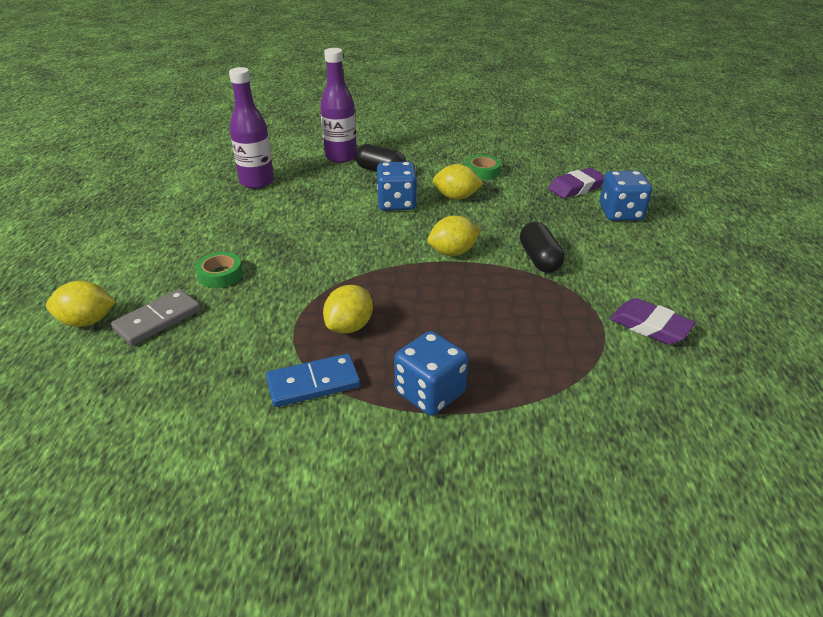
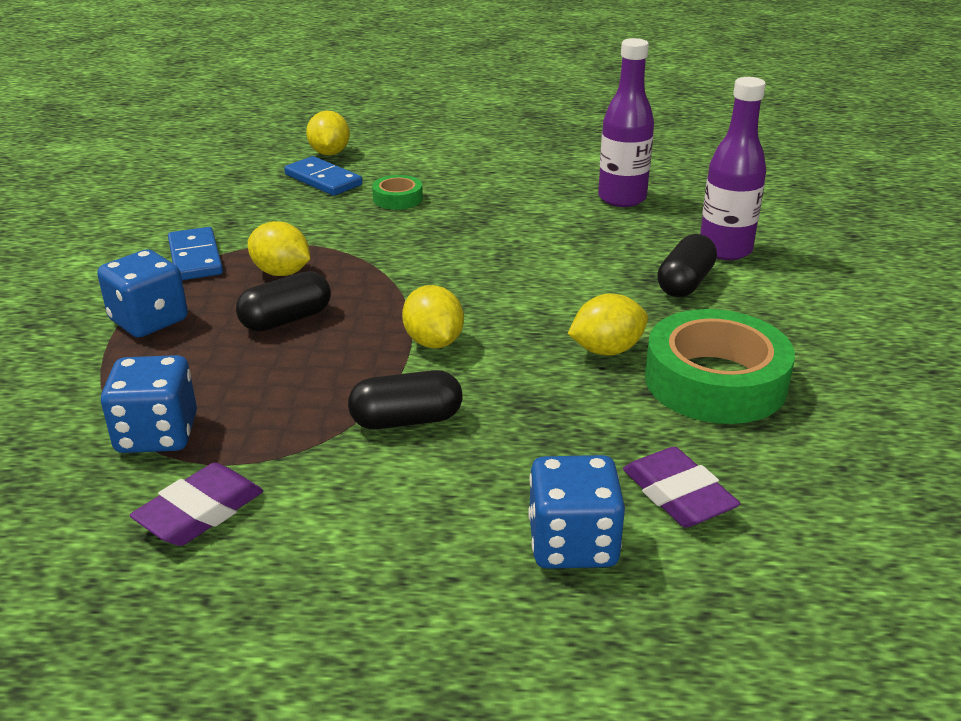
camera: 90 degrees right, 5 degrees down
grey domino [111,289,201,346] -> blue domino [284,156,362,196]
blue dice [377,161,417,211] -> blue dice moved to [101,355,197,453]
yellow lemon [433,164,484,200] -> yellow lemon turned 60 degrees clockwise [568,294,648,356]
green tape [466,155,501,180] -> green tape [645,309,795,424], size x2.08
none -> black capsule [236,271,331,331]

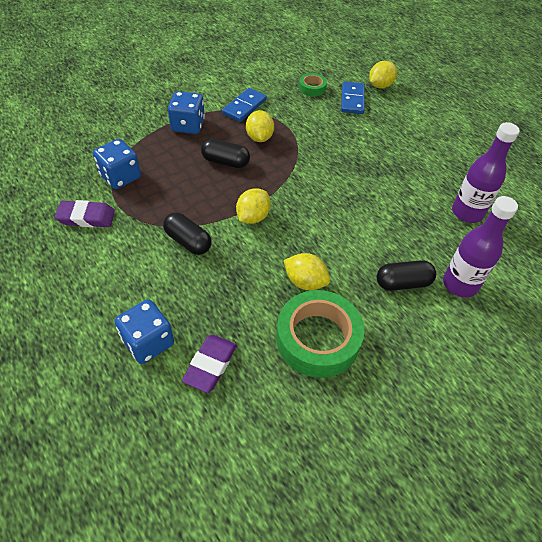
camera: 50 degrees right, 20 degrees up
green tape [372,175,423,210] -> green tape moved to [299,73,327,96]

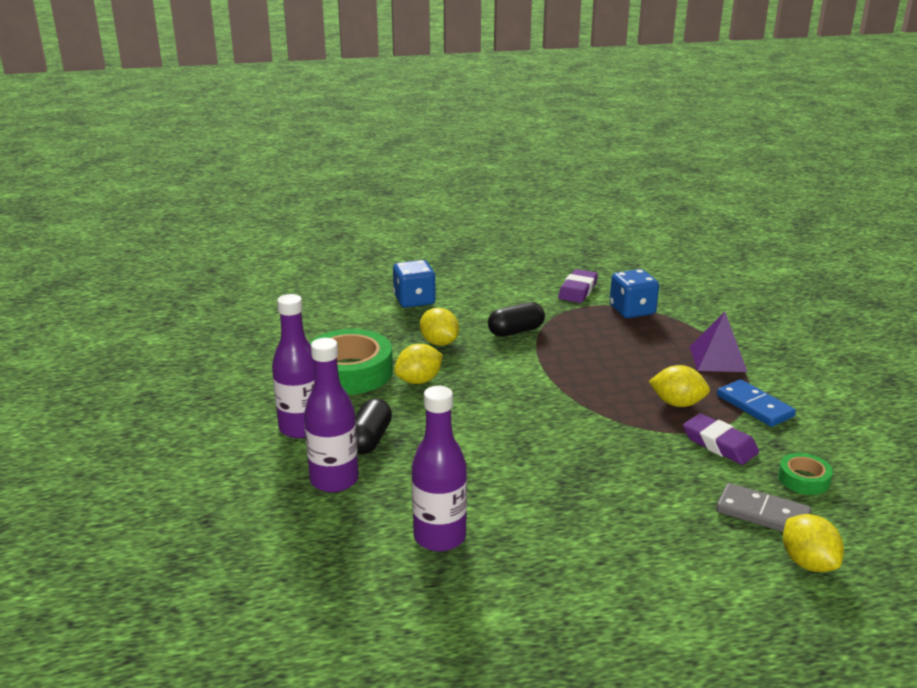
camera: 115 degrees right, 25 degrees down
blue dice [168,91,205,134] -> purple pyramid [689,312,747,372]
purple eraser [182,335,237,393] -> purple eraser moved to [683,413,759,465]
black capsule [201,139,250,168] -> none
yellow lemon [236,188,271,224] -> yellow lemon moved to [420,308,459,346]
blue domino [341,81,365,114] -> grey domino [716,483,811,532]
none -> purple bottle [272,294,315,438]

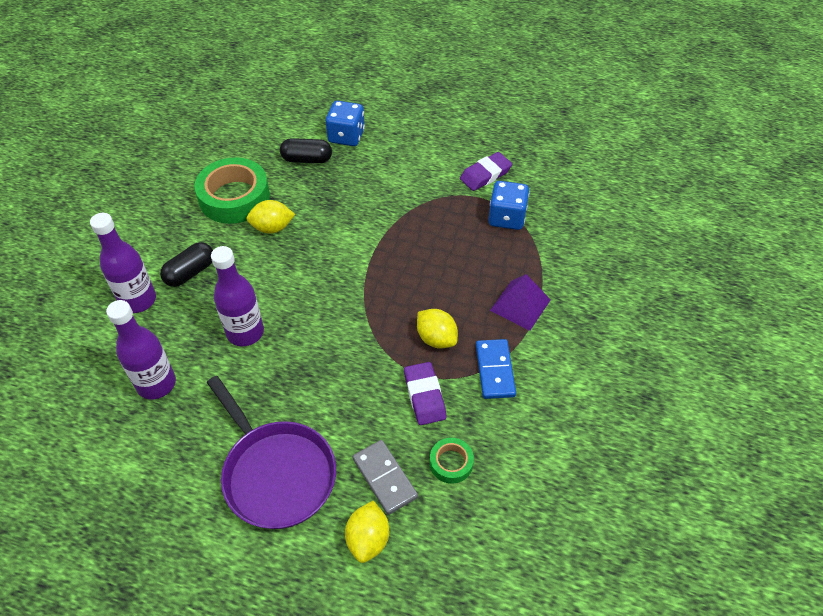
camera: 30 degrees right, 25 degrees up
purple bottle [272,294,315,438] -> purple bottle moved to [211,246,264,346]
yellow lemon [420,308,459,346] -> none
black capsule [488,302,545,337] -> black capsule moved to [280,138,332,163]
none -> purple pan [207,376,336,529]

